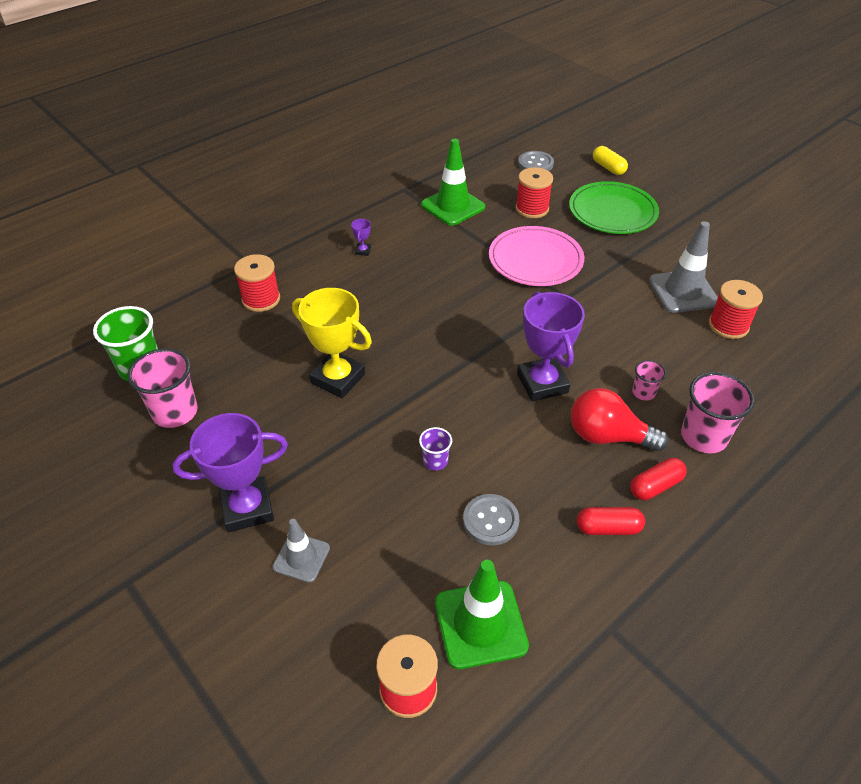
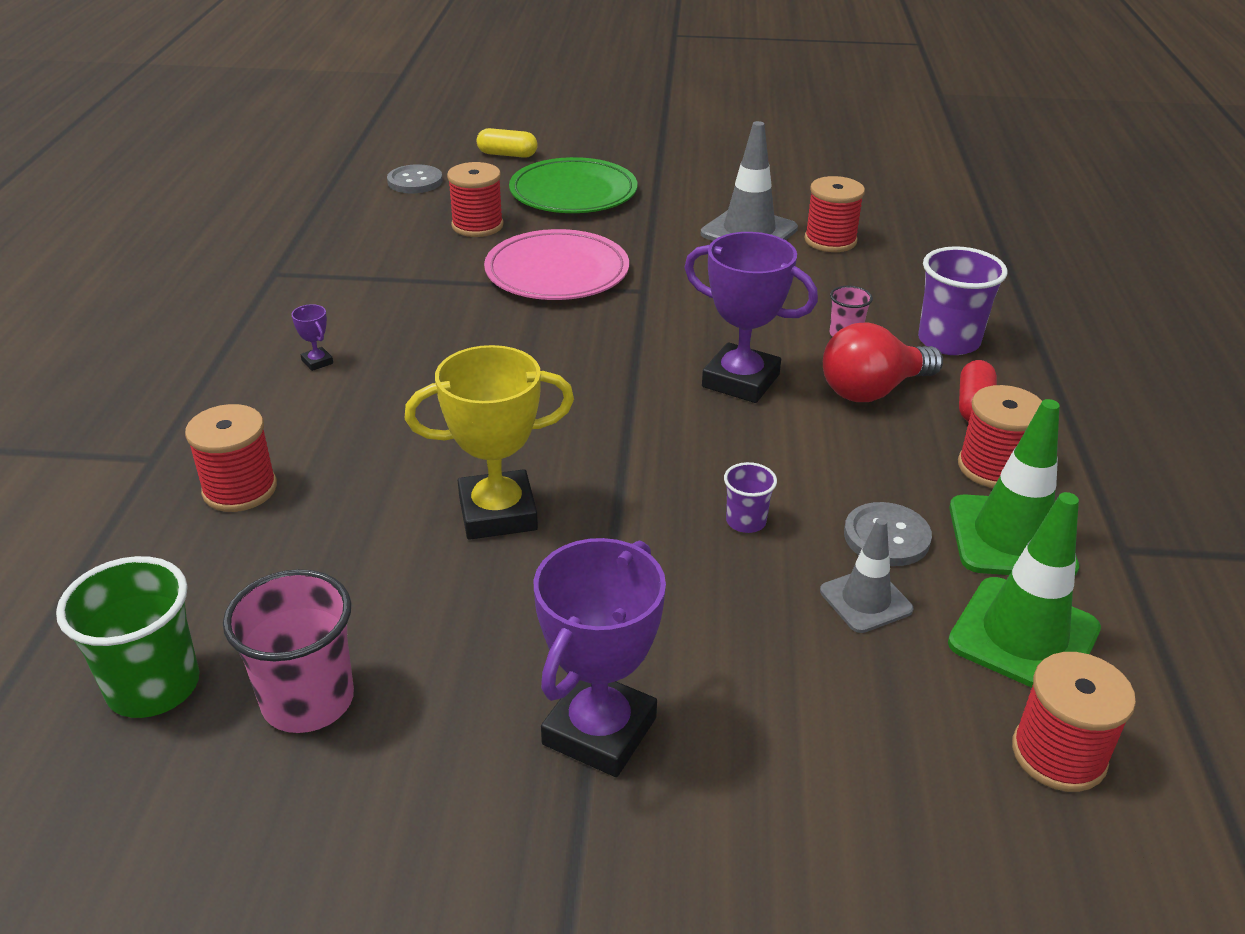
camera: 45 degrees left, 10 degrees down
grey traffic cone [273,519,330,583] -> grey traffic cone moved to [820,518,913,633]
green traffic cone [421,139,485,226] -> green traffic cone moved to [949,399,1079,576]
red capsule [577,507,645,535] -> red spool [958,385,1042,488]
pink cup [681,372,755,453] -> purple cup [918,246,1007,355]

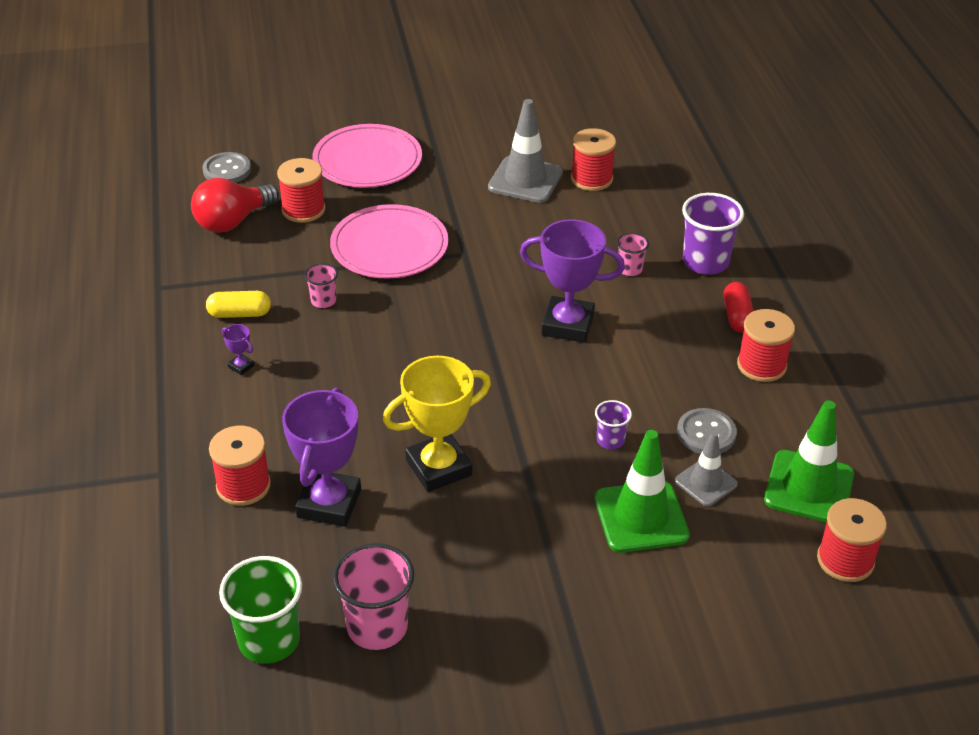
camera: 15 degrees left, 5 degrees up
yellow capsule [476,128,538,158] -> yellow capsule moved to [206,291,271,318]
green plate [509,157,637,213] -> pink plate [312,124,422,188]
purple trophy [534,538,666,777] -> purple trophy moved to [282,388,361,527]
red light bulb [823,322,943,402] -> red light bulb moved to [191,178,279,233]
green traffic cone [949,399,1079,576] -> green traffic cone moved to [595,430,690,553]
none -> pink cup [304,264,338,308]

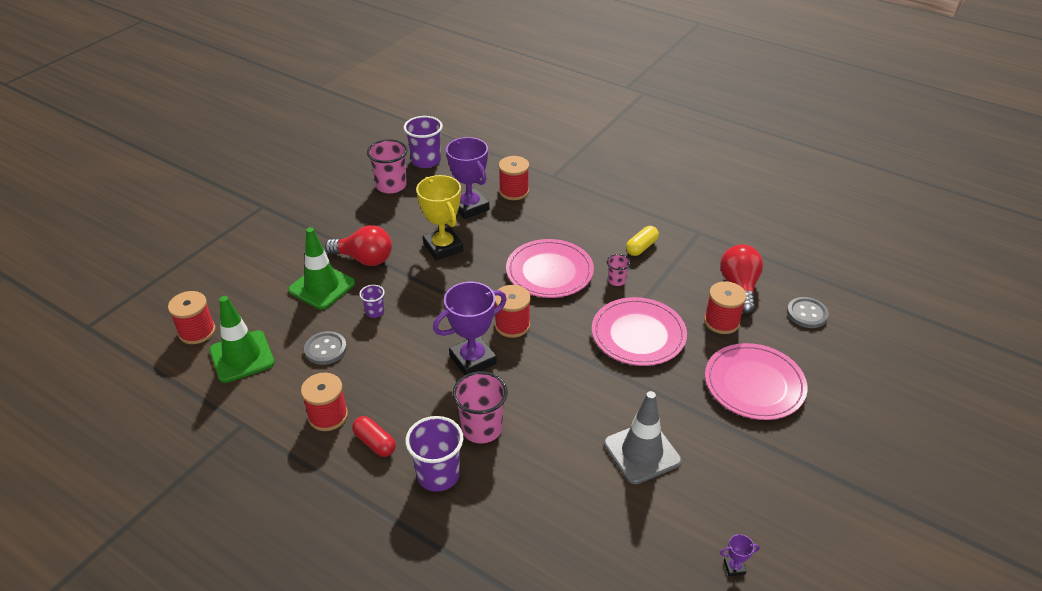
camera: 135 degrees right, 0 degrees up
green cup [219,556,302,664] -> purple cup [404,116,443,168]
purple trophy [222,324,254,375] -> purple trophy moved to [720,534,760,576]
yellow trophy [383,356,491,492] -> yellow trophy turned 45 degrees counterclockwise [416,175,463,261]
red spool [571,128,616,191] -> red spool moved to [495,285,531,338]
pink cup [617,233,649,276] -> pink cup [453,371,508,443], size x1.89
grey traffic cone [675,432,738,506] -> none
none -> red light bulb [325,225,392,266]
none -> pink plate [506,239,594,298]

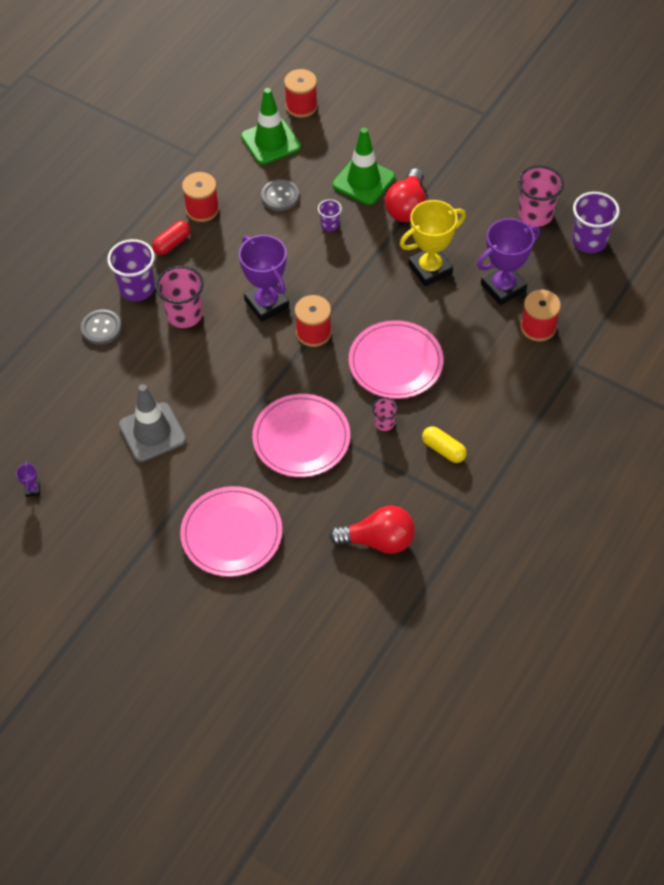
camera: 90 degrees right, 15 degrees up
red spool [704,281,747,334] -> none
grey button [787,297,829,328] -> grey button moved to [81,309,122,345]

